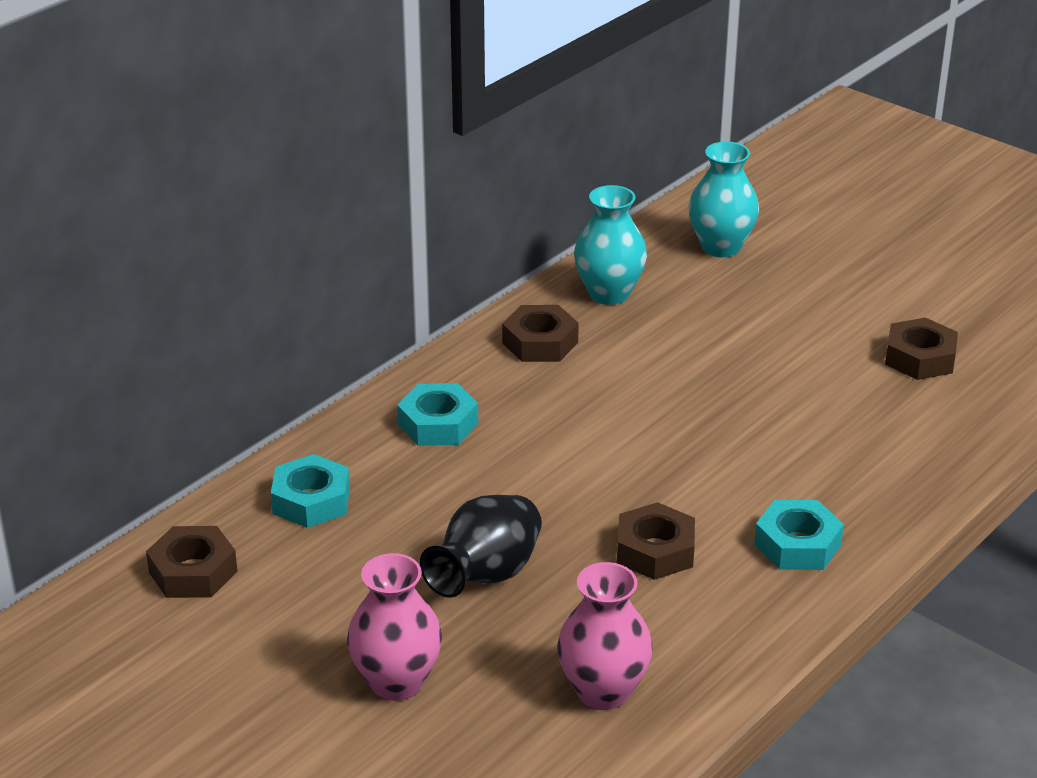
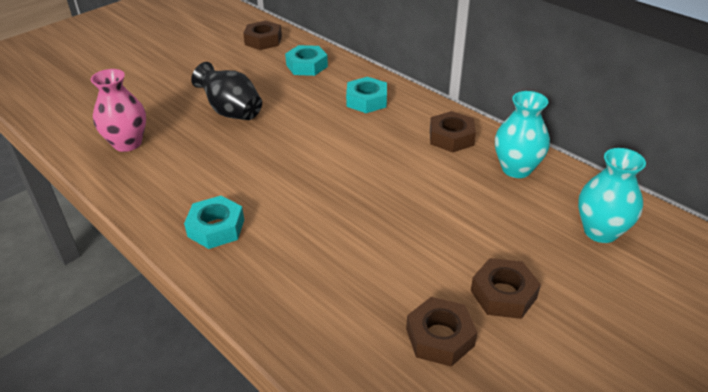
camera: 95 degrees right, 5 degrees up
pink vase [347,553,442,701] -> none
brown nut [617,502,695,580] -> brown nut moved to [471,258,541,319]

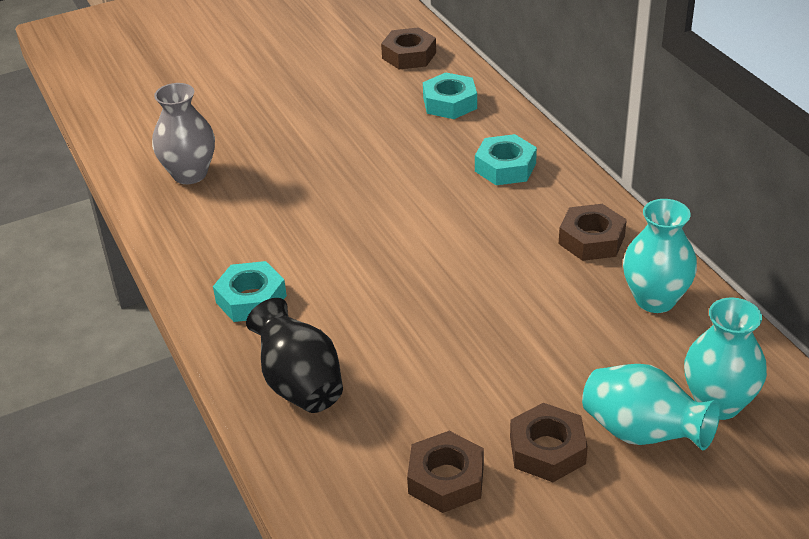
camera: 20 degrees right, 0 degrees up
pink vase [91,69,146,152] -> grey vase [152,83,215,184]
black vase [191,62,262,120] -> black vase moved to [246,298,343,413]
none -> turquoise vase [582,364,720,450]

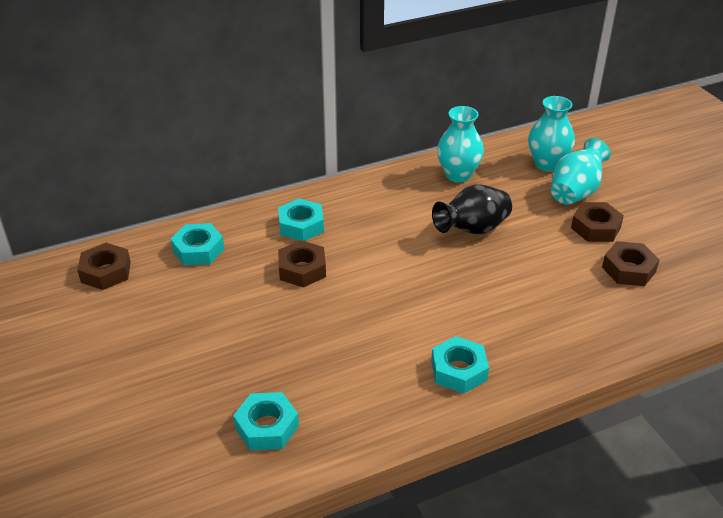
camera: 90 degrees left, 0 degrees up
grey vase [152,83,215,184] -> turquoise nut [233,392,299,450]
black vase [246,298,343,413] -> black vase moved to [432,184,512,234]
brown nut [559,204,627,261] -> brown nut moved to [278,240,326,287]

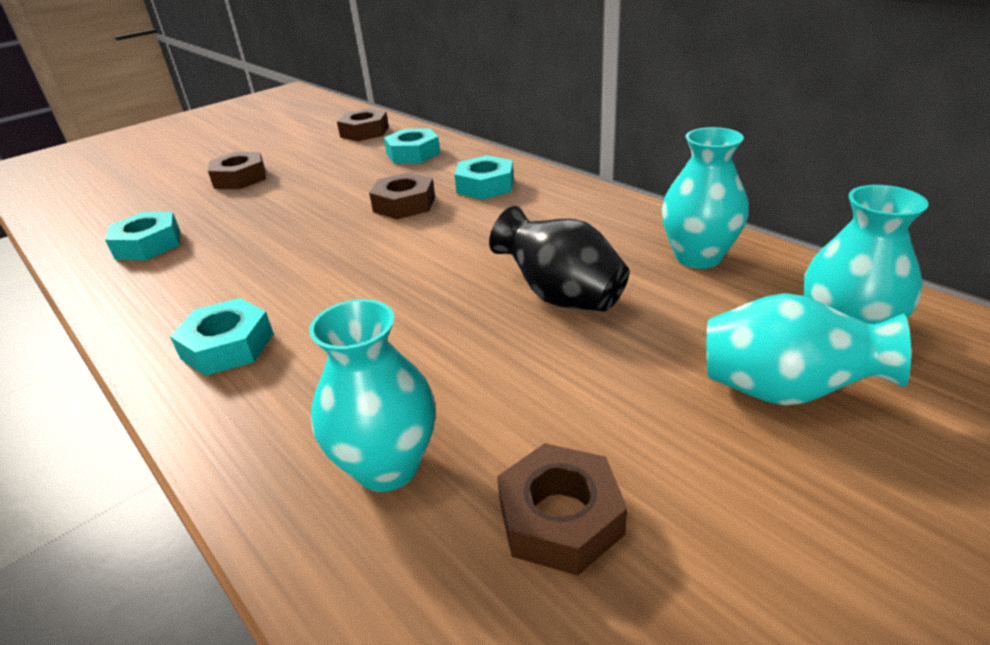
camera: 75 degrees right, 5 degrees down
brown nut [571,202,624,242] -> brown nut moved to [208,152,266,189]
none -> turquoise vase [309,299,436,492]

